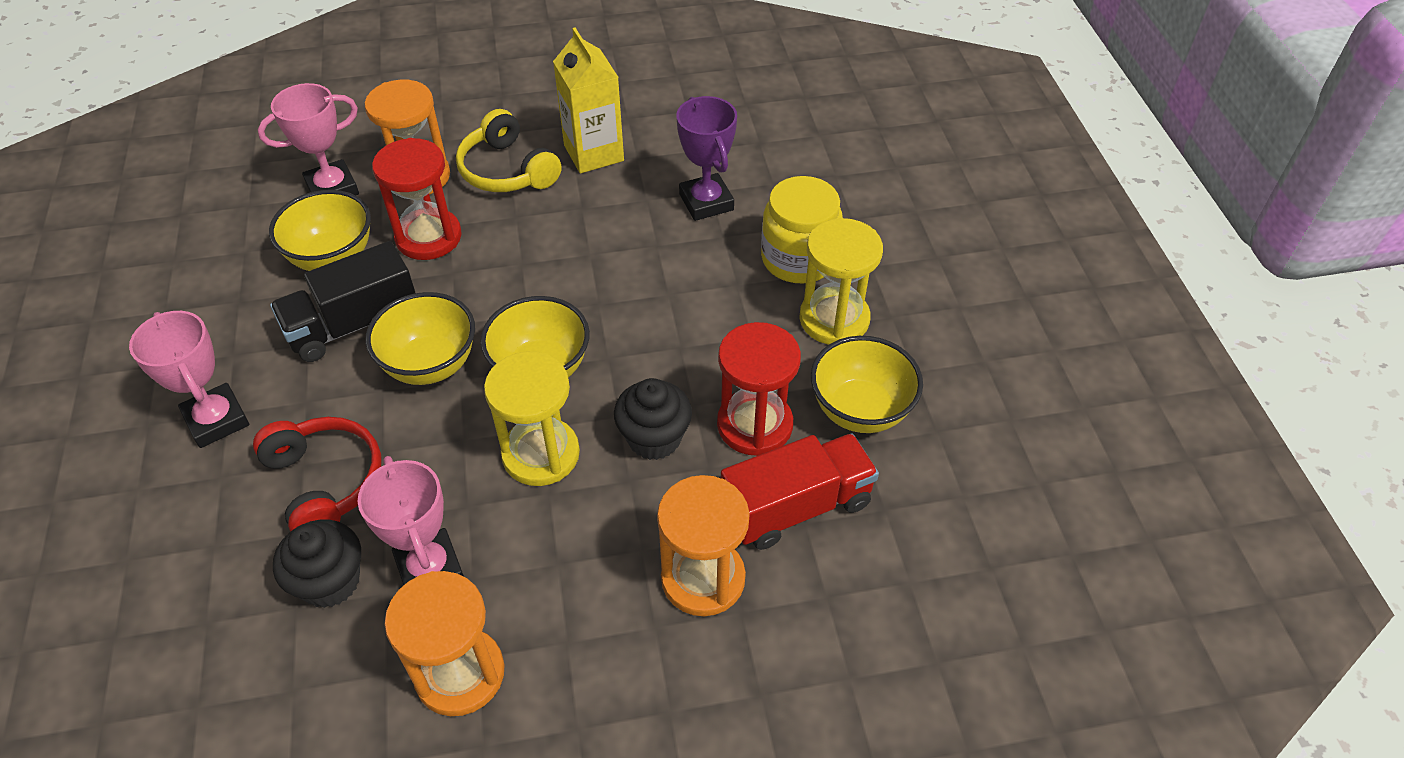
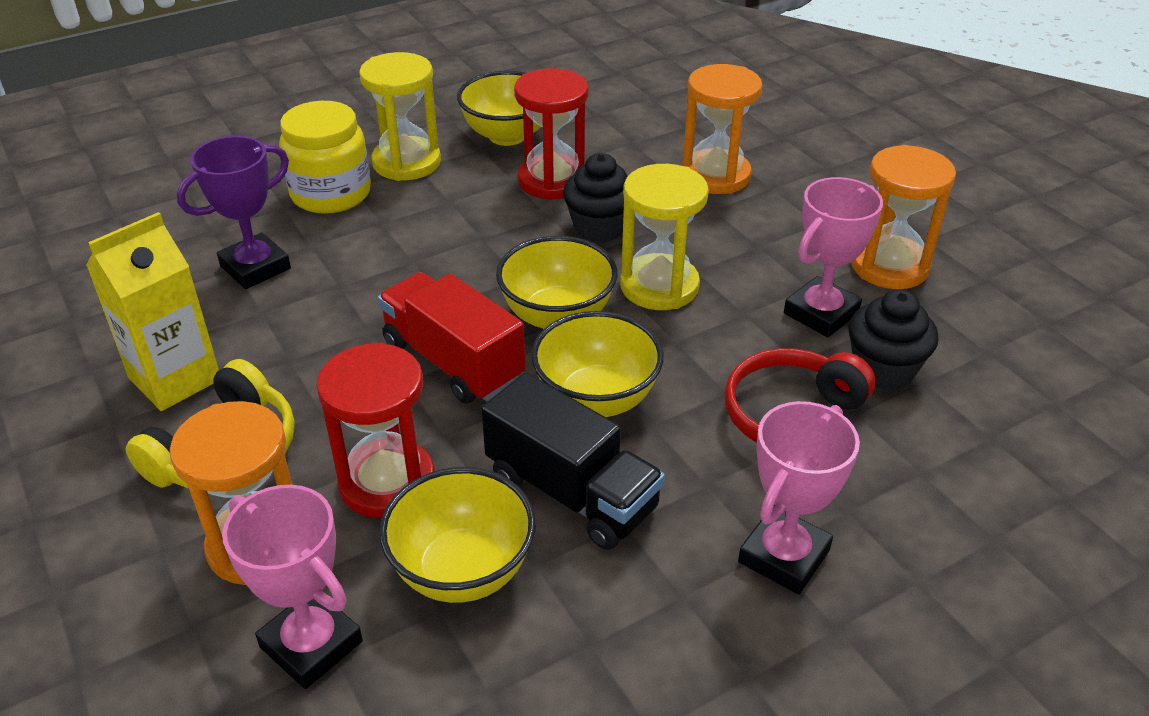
camera: 110 degrees left, 10 degrees down
red truck [721,433,879,550] -> red truck moved to [378,272,526,404]

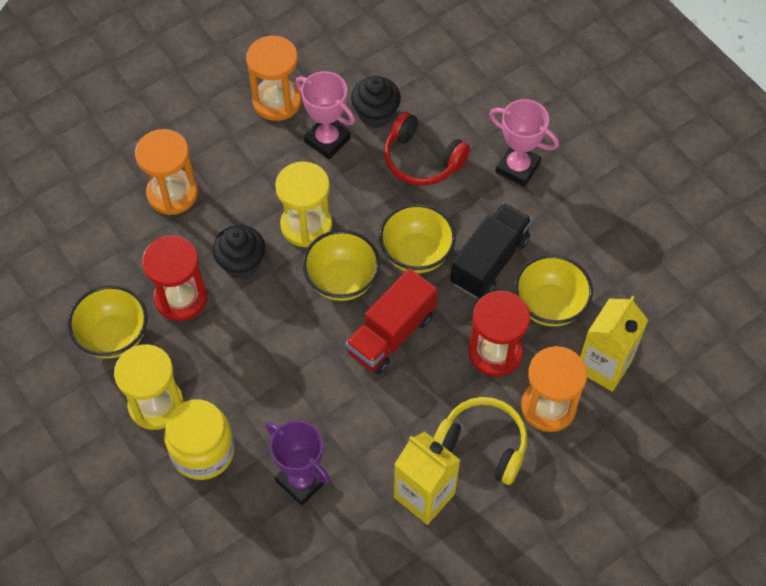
camera: 95 degrees left, 20 degrees up
pink trophy [222,485,363,689] -> yellow carton [580,296,648,392]

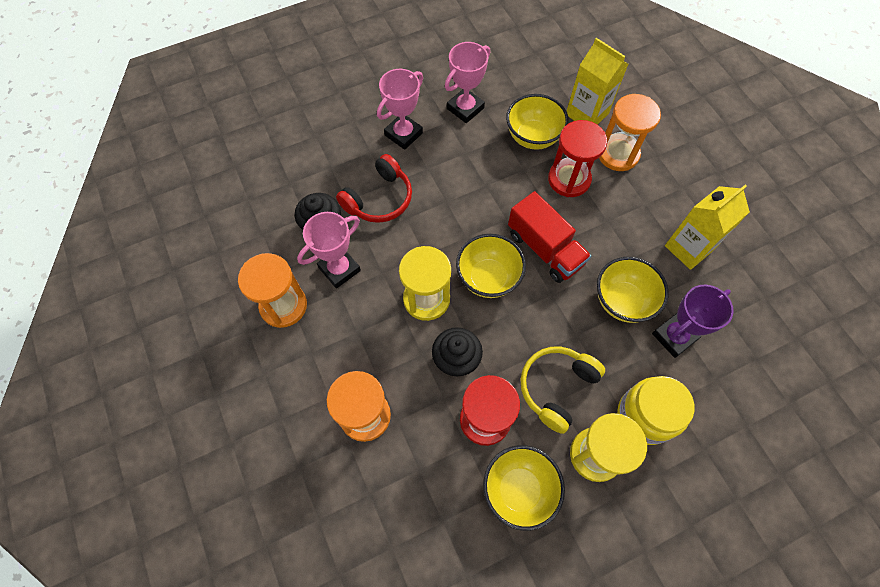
camera: 80 degrees left, 5 degrees up
yellow bowl [379,204,456,273] -> yellow bowl moved to [597,257,669,323]
yellow headphones [434,397,527,485] -> yellow headphones moved to [520,347,605,434]
black truck [450,203,532,298] -> none
none -> pink trophy [445,42,490,123]

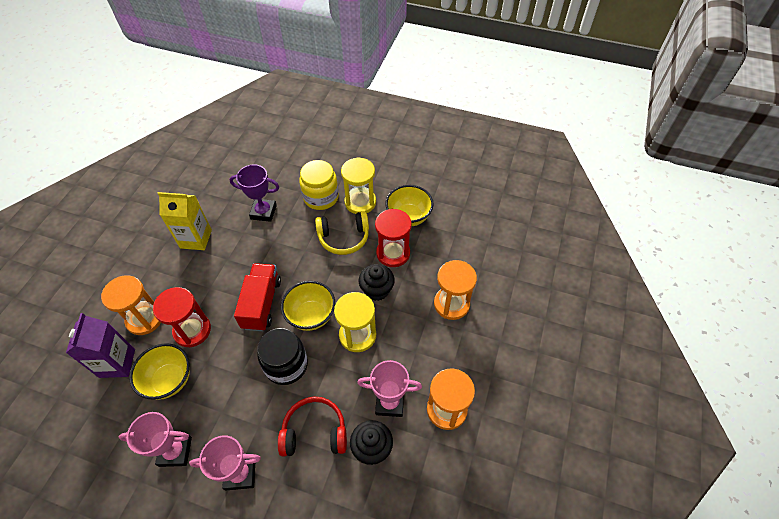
camera: 135 degrees left, 10 degrees down
yellow carton [567,38,628,125] -> purple carton [66,313,135,378]
yellow bowl [597,257,669,323] -> none
none -> black jar [257,328,308,385]

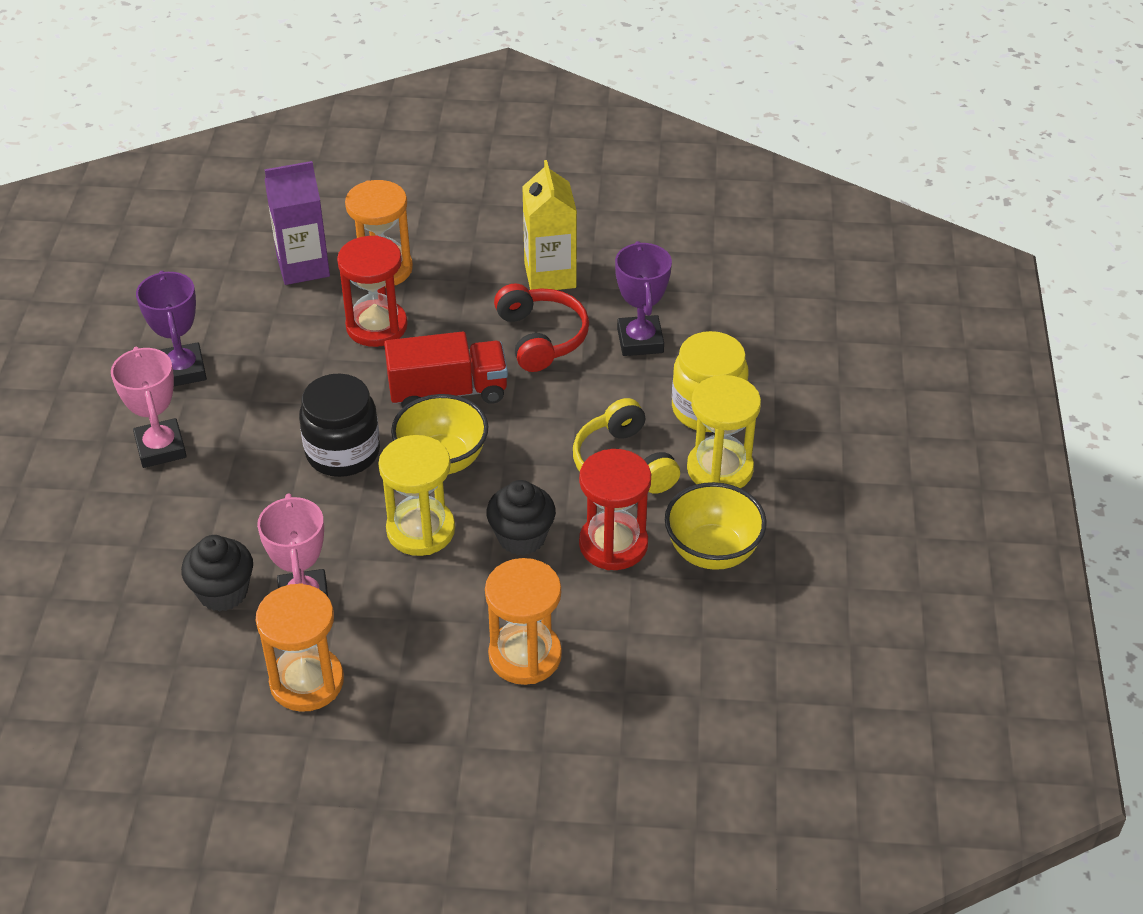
camera: 75 degrees right, 10 degrees down
pink trophy [119,412,192,467] -> purple trophy [136,271,207,386]
yellow bowl [129,343,190,400] -> none
red headphones [278,397,347,457] -> red headphones moved to [494,283,589,372]

